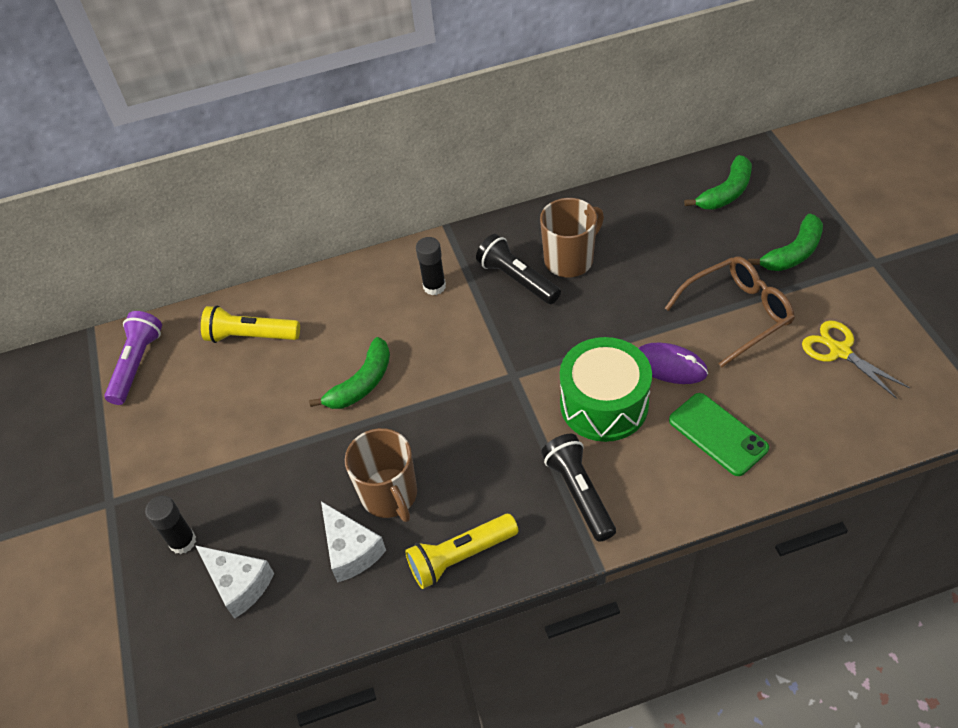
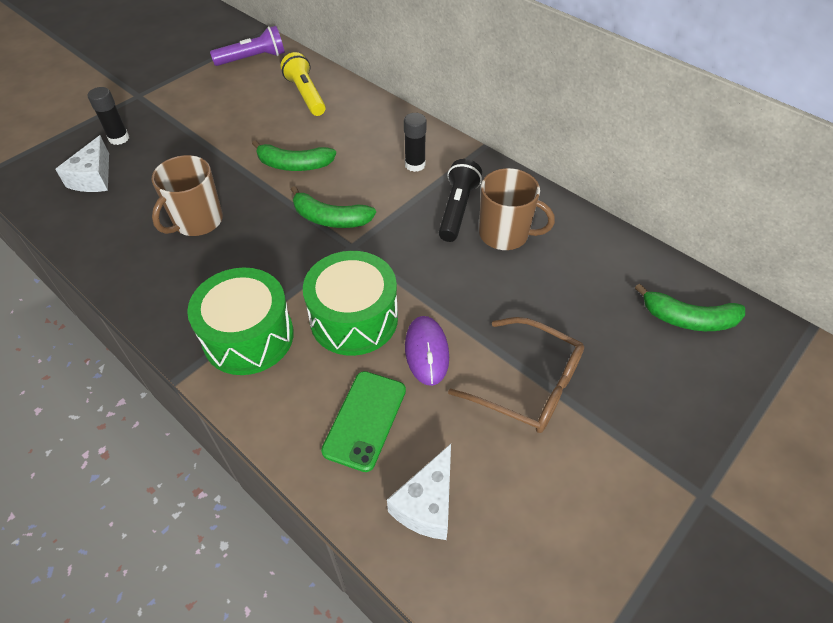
camera: 55 degrees right, 0 degrees up
white cheese [321,501,386,583] -> white cheese moved to [387,444,451,540]
yellow flashlight [405,514,518,589] -> none
black flashlight [541,434,616,542] -> green drum [187,268,294,375]
green banana [748,214,823,271] -> green banana moved to [291,186,376,228]
yellow scissors [802,320,910,399] -> none

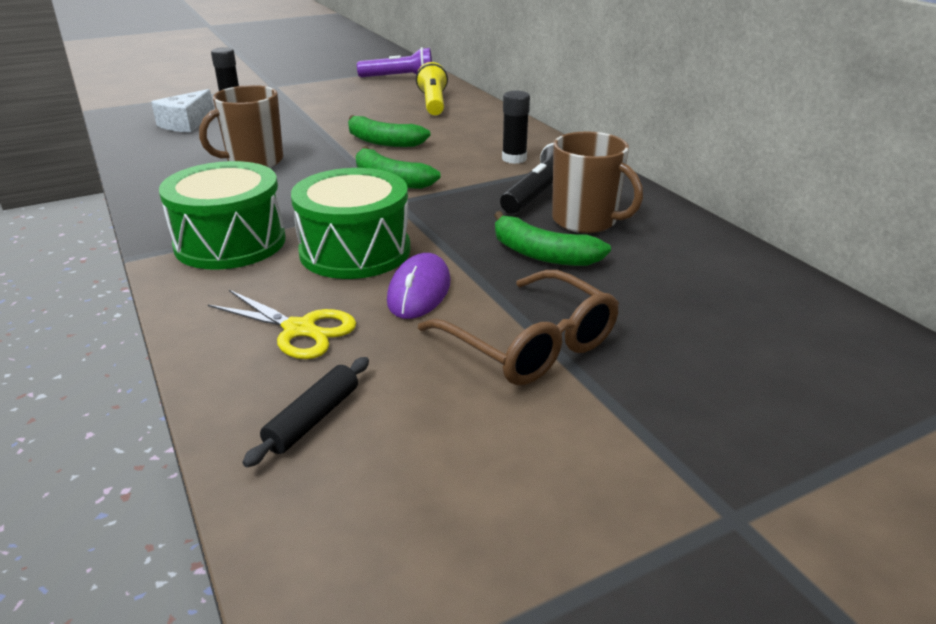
camera: 20 degrees right, 20 degrees down
green phone [321,371,406,472] -> yellow scissors [208,290,357,359]
white cheese [387,444,451,540] -> black rolling pin [242,357,369,467]
green banana [635,284,745,331] -> green banana moved to [494,211,611,266]

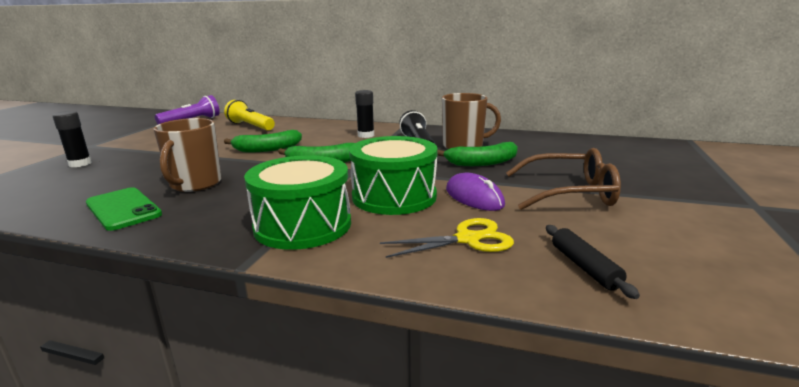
camera: 45 degrees left, 10 degrees down
white cheese [151,89,214,133] -> none
none -> green phone [86,187,162,231]

